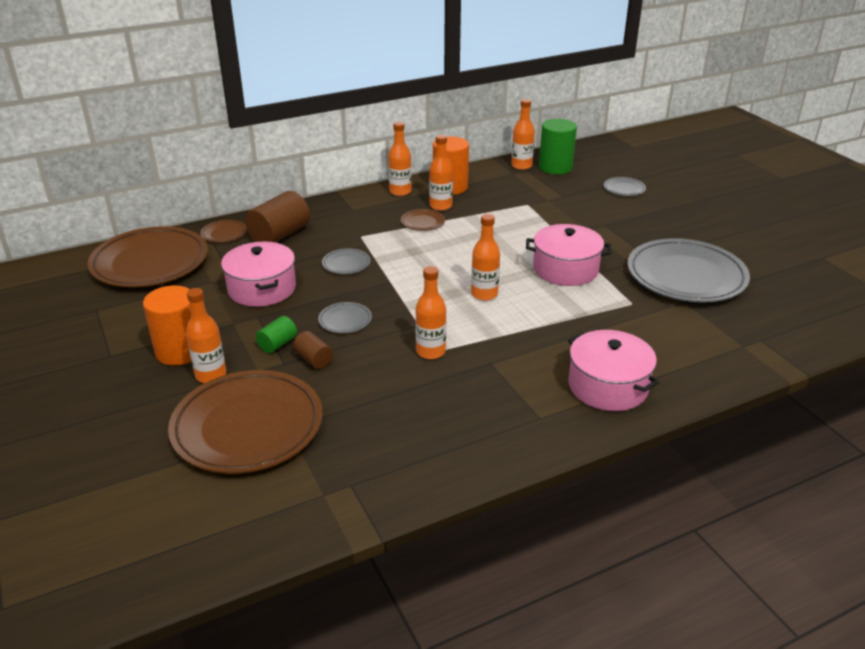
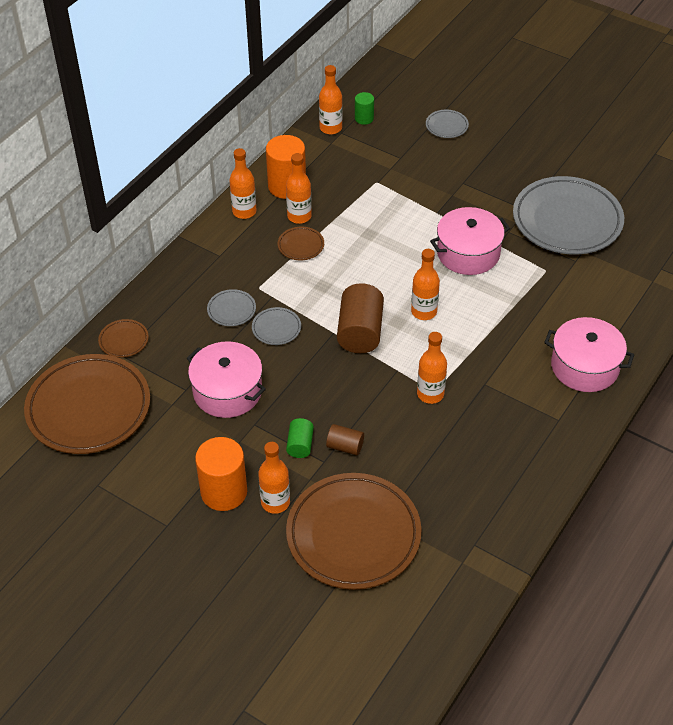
camera: 30 degrees left, 15 degrees up
brown cylinder [245,191,310,243] -> brown cylinder moved to [337,283,384,353]
grey plate [318,302,372,333] -> grey plate moved to [207,289,256,326]
green cylinder [539,119,577,174] -> green cylinder [355,92,374,125], size x0.53

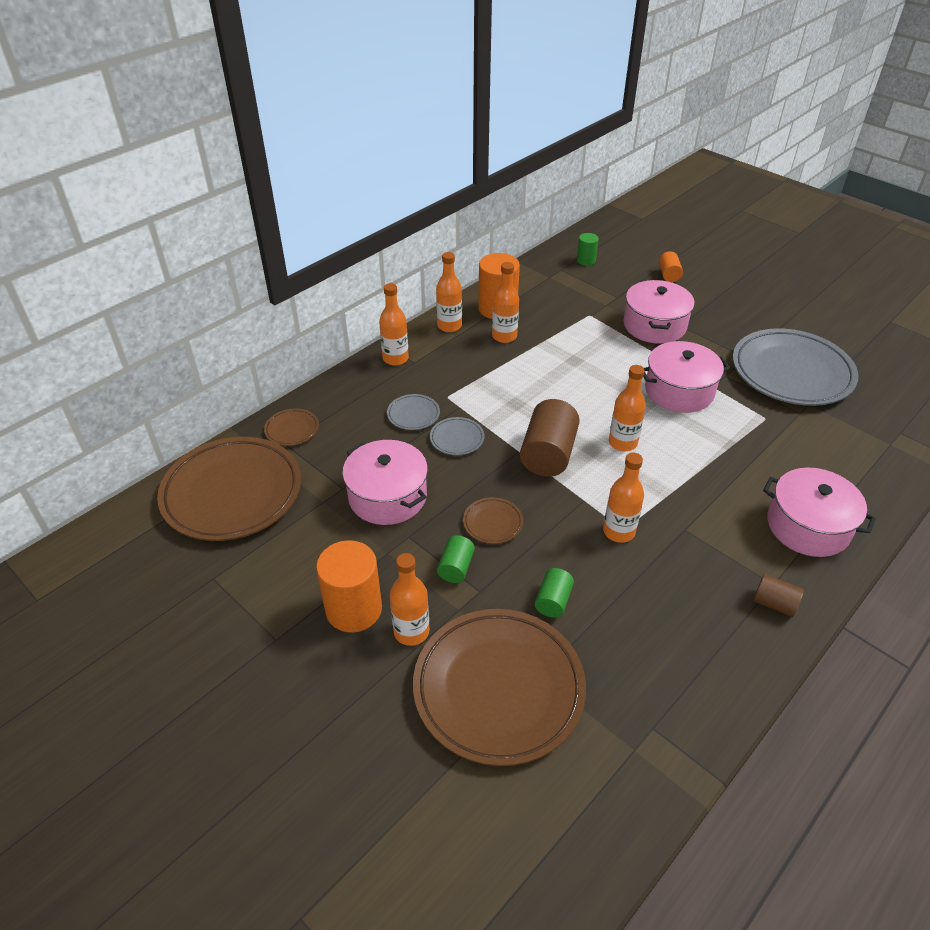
camera: 10 degrees right, 5 degrees down
brown plate [278,227,324,260] -> brown plate moved to [463,497,523,544]
orange bottle [319,65,342,135] -> orange bottle moved to [379,283,409,366]
brown cylinder [326,424,364,455] -> brown cylinder moved to [753,574,804,617]
grey plate [426,110,469,138] -> orange cylinder [659,251,683,282]
none -> green cylinder [535,568,574,618]
none -> pink pot [623,280,695,344]

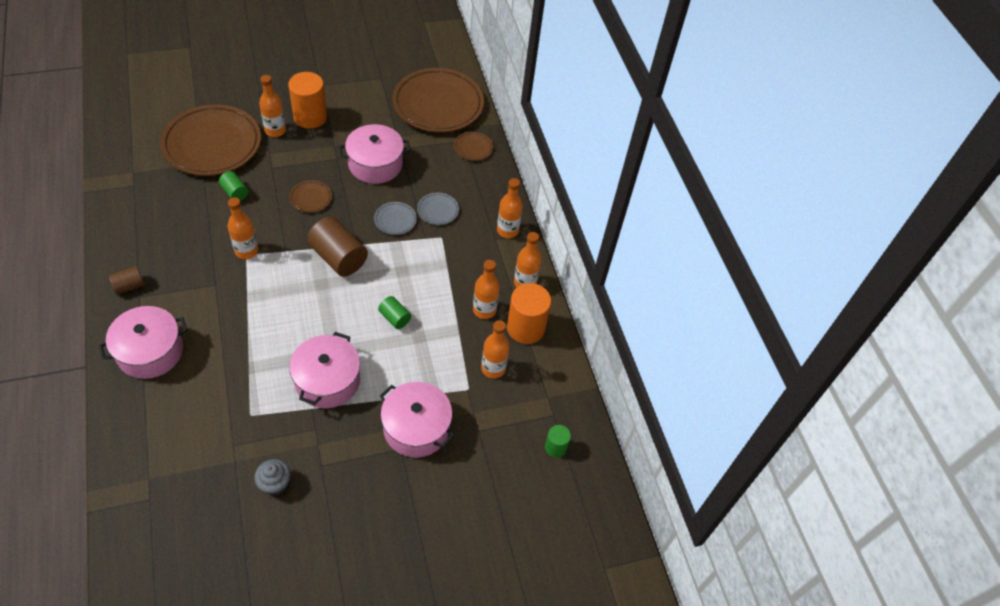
camera: 115 degrees right, 10 degrees up
green cylinder [437,535,475,583] -> green cylinder moved to [378,296,411,329]
orange bottle [609,365,646,451] -> orange bottle moved to [481,320,510,379]
orange cylinder [659,251,683,282] -> none
grey plate [733,328,858,406] -> grey cupcake [254,459,291,495]

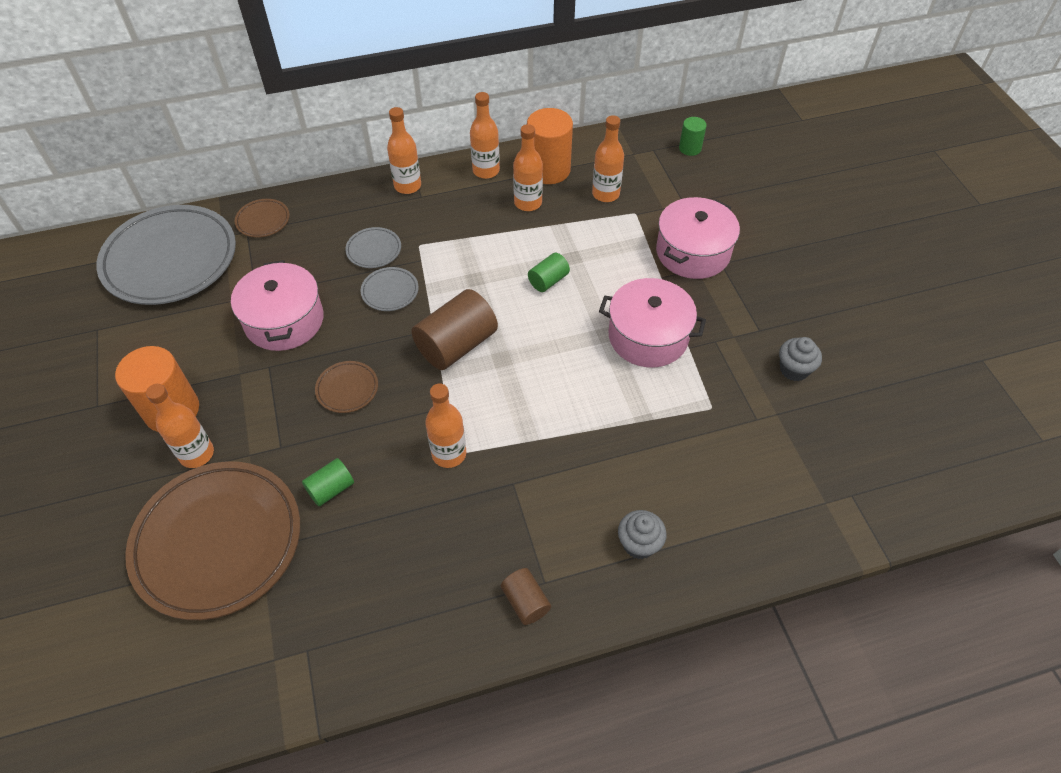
camera: 85 degrees left, 0 degrees up
pink pot [99,306,188,379] -> grey cupcake [618,510,667,559]
brown plate [392,68,484,133] -> grey plate [96,205,236,305]

